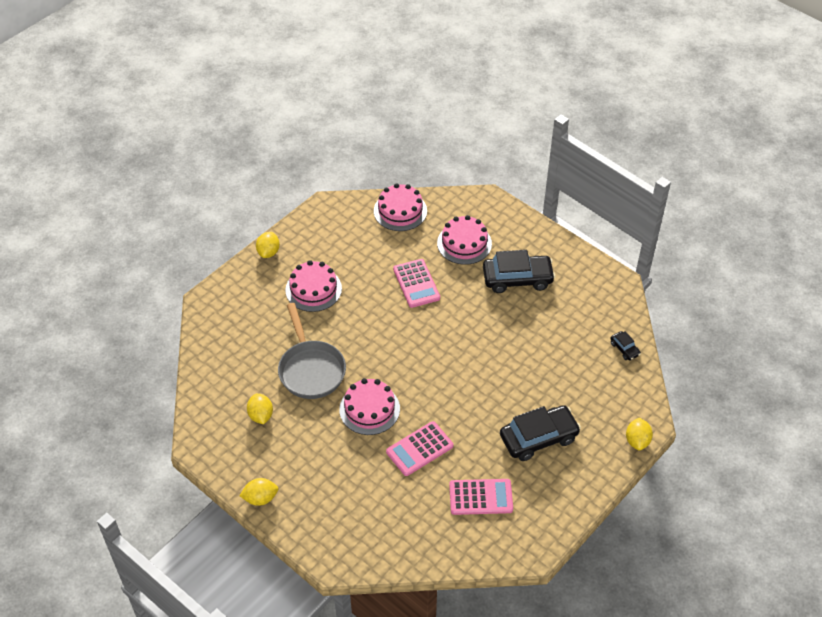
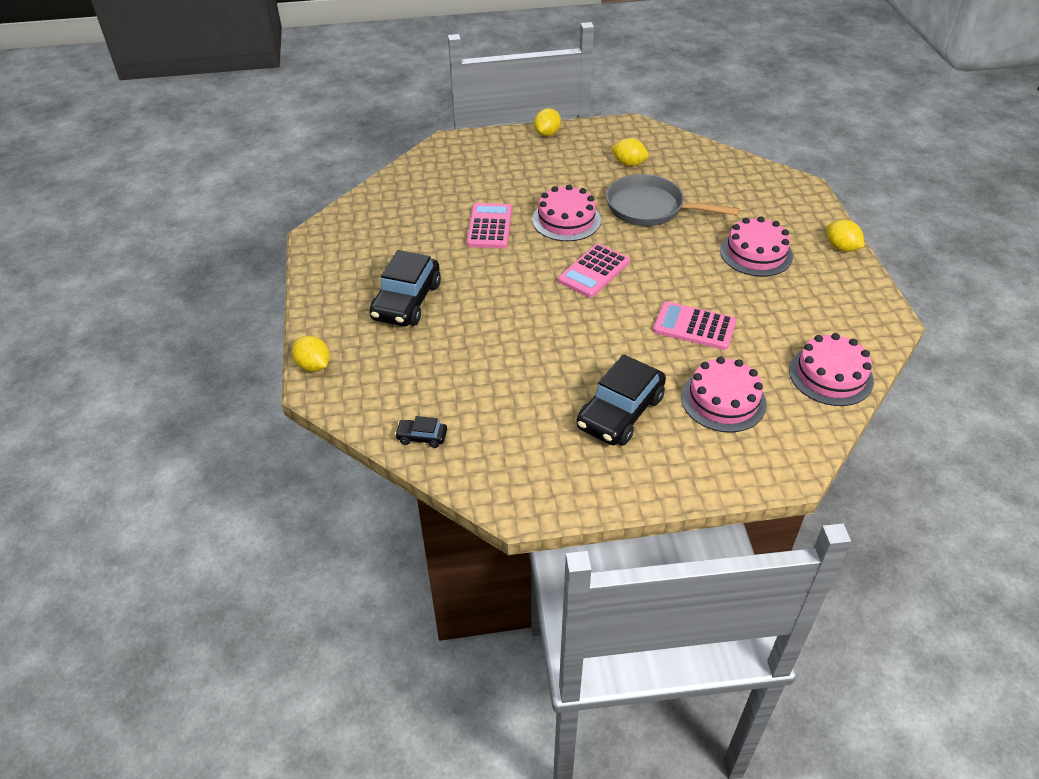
camera: 130 degrees right, 5 degrees down
pink calculator [449,479,513,515] -> pink calculator moved to [558,244,630,298]

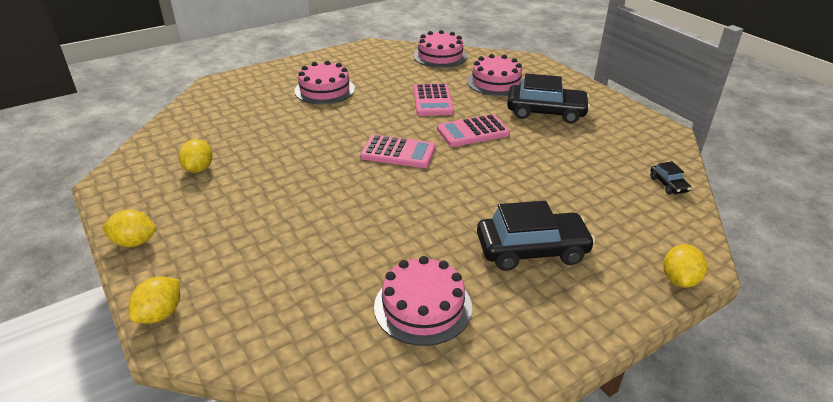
camera: 115 degrees left, 10 degrees down
pink calculator [467,203,512,248] -> pink calculator moved to [437,114,510,147]
pink cake [532,185,601,241] -> pink cake moved to [374,256,472,346]
grey pan [606,174,740,226] -> none
yellow lemon [827,220,864,252] -> yellow lemon moved to [129,277,180,324]

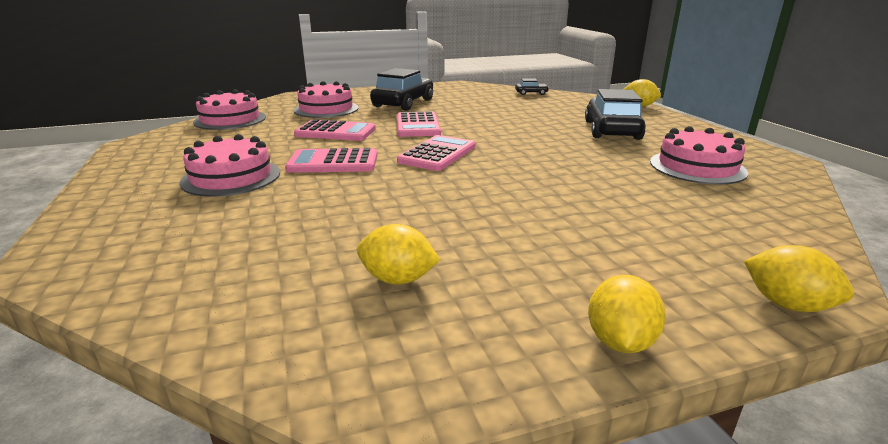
camera: 75 degrees left, 10 degrees down
none -> pink calculator [285,148,378,172]

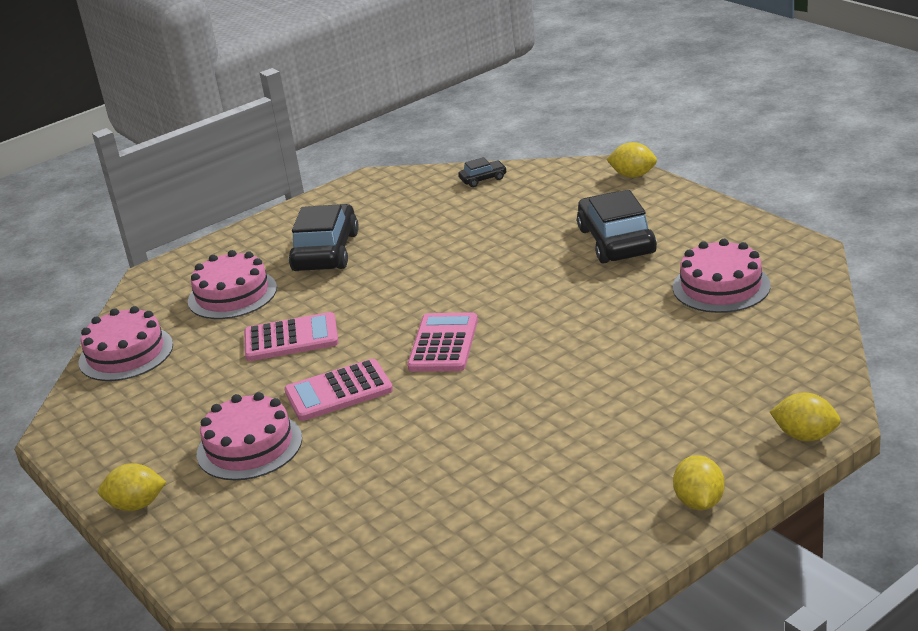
camera: 15 degrees left, 5 degrees up
yellow lemon [357,224,440,285] -> yellow lemon moved to [98,463,166,511]
pink calculator [397,111,441,137] -> none

